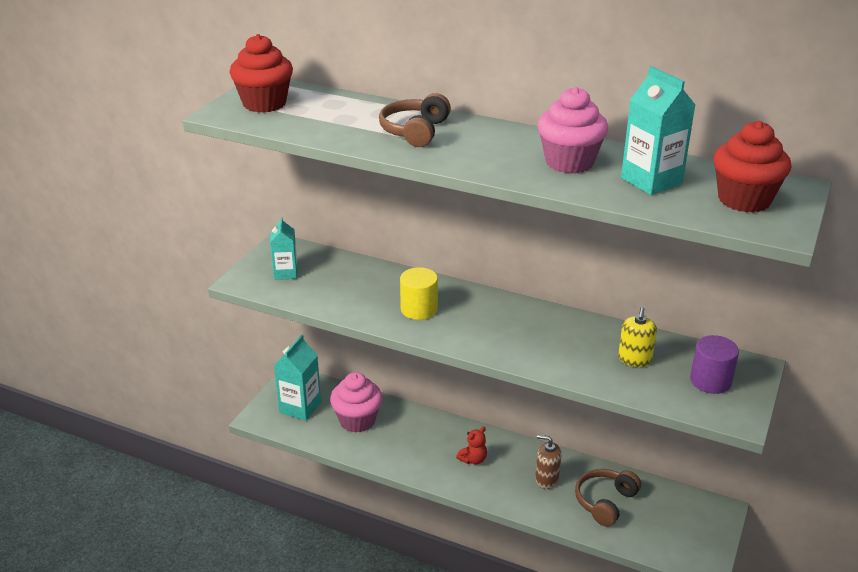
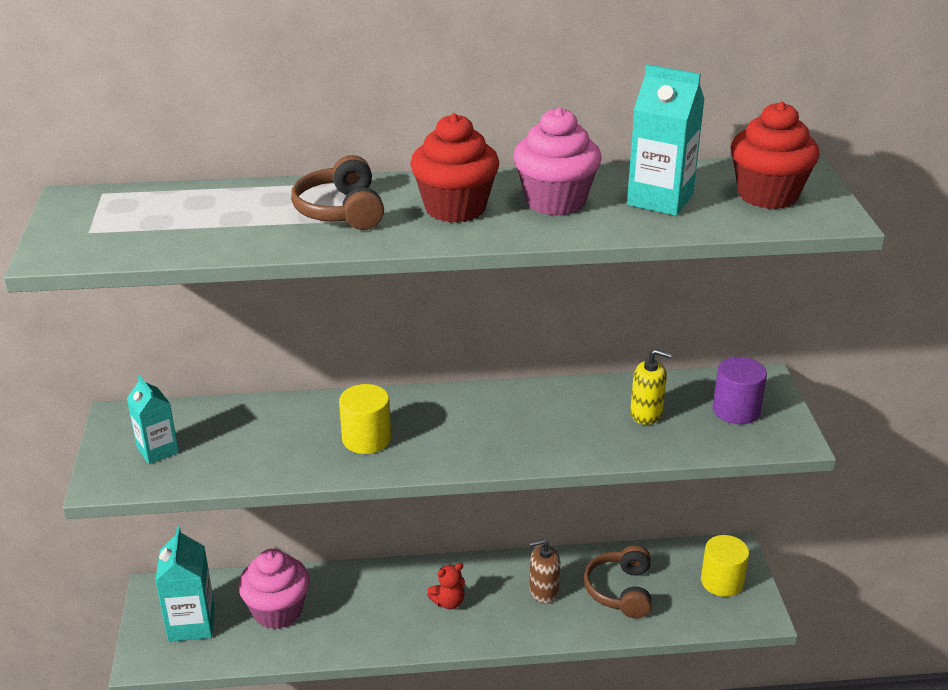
camera: 30 degrees left, 0 degrees up
red cupcake [230,34,293,113] -> red cupcake moved to [410,113,499,223]
red teddy bear [456,426,487,465] -> red teddy bear turned 45 degrees clockwise [427,563,465,609]
yellow soap dispenser [618,307,657,367] -> yellow soap dispenser turned 60 degrees counterclockwise [630,349,672,425]
none -> yellow cylinder [701,535,749,597]

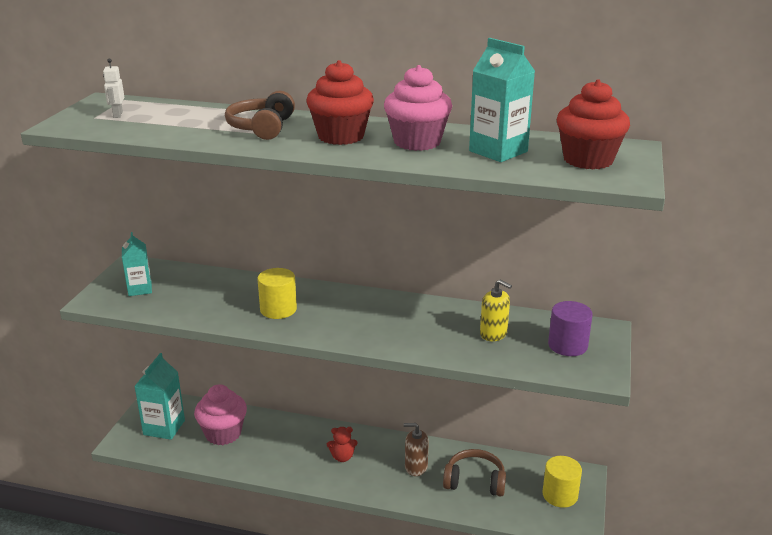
camera: 20 degrees right, 5 degrees down
brown headphones [584,545,652,618] -> brown headphones turned 75 degrees clockwise [443,449,506,496]
none -> white robot [103,58,124,118]

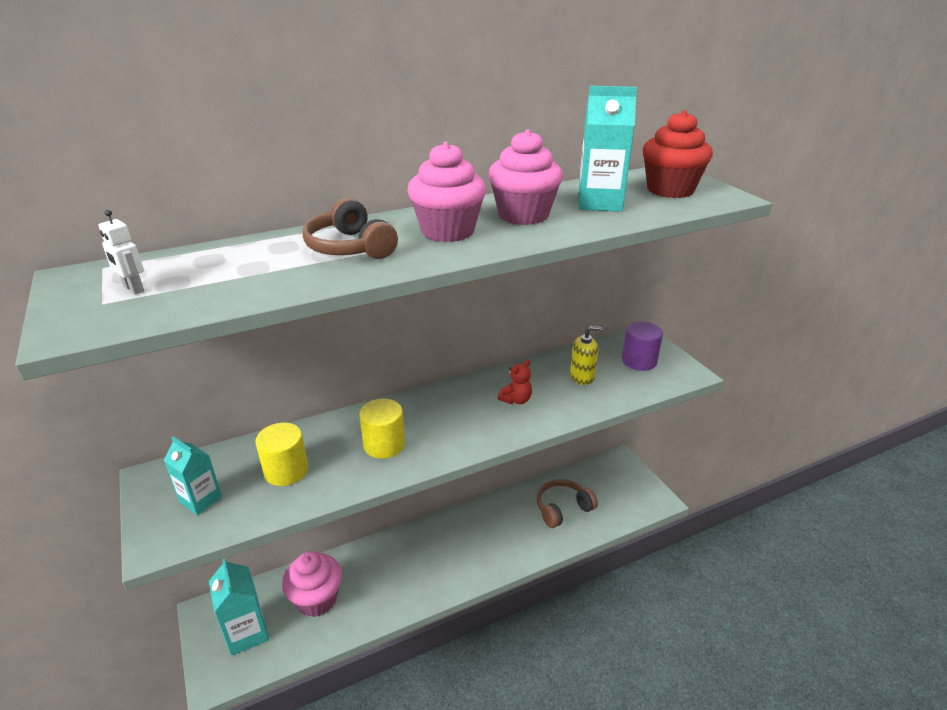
camera: 40 degrees left, 5 degrees up
red cupcake [306,60,374,145] -> pink cupcake [407,142,486,242]
red teddy bear [327,427,358,462] -> red teddy bear moved to [498,359,532,404]
brown soap dispenser [404,423,429,476] -> none
yellow cylinder [542,456,582,508] -> yellow cylinder moved to [255,423,308,486]

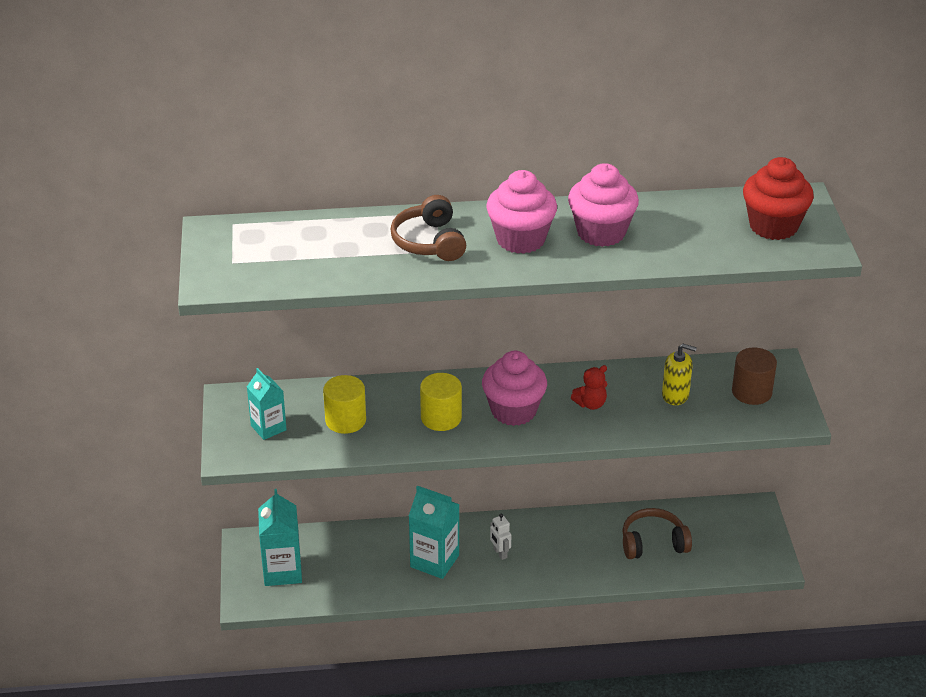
camera: 20 degrees right, 5 degrees up
white robot [98,210,144,295] -> white robot moved to [490,514,511,560]
pink cupcake [282,551,342,617] -> pink cupcake moved to [482,351,547,426]
turquoise carton [578,86,637,212] -> turquoise carton moved to [409,485,459,579]
purple cylinder [622,321,663,371] -> brown cylinder [732,348,777,405]

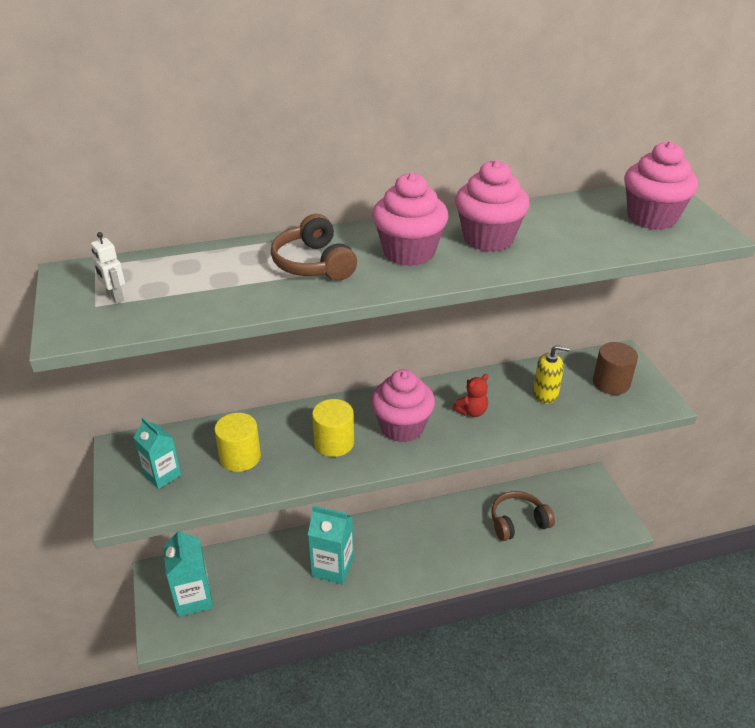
camera: 10 degrees left, 0 degrees up
white robot [490,514,511,560] -> white robot moved to [91,232,125,304]
red cupcake [743,157,814,240] -> pink cupcake [624,141,698,230]

